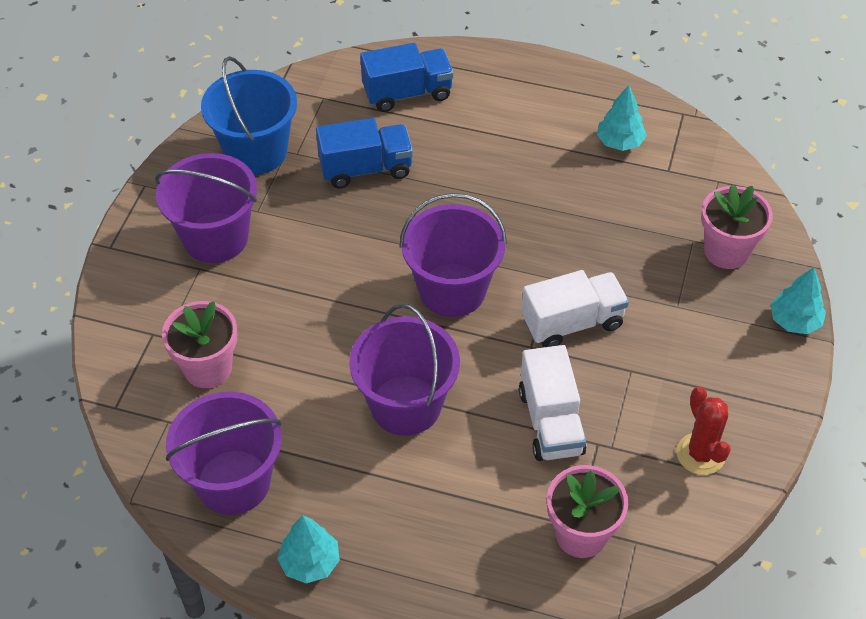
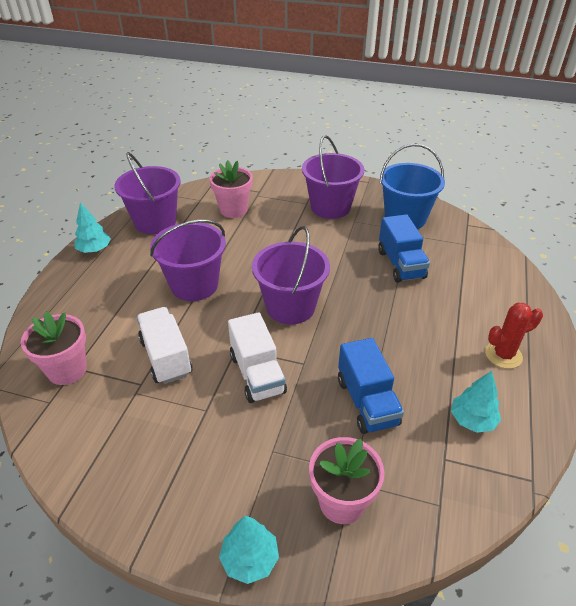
camera: 90 degrees right, 10 degrees down
blue truck [360,43,454,112] -> blue truck moved to [338,338,404,434]
white truck [519,345,587,461] -> white truck turned 75 degrees clockwise [137,307,192,384]
red cactus [677,387,731,475] -> red cactus moved to [485,303,543,369]

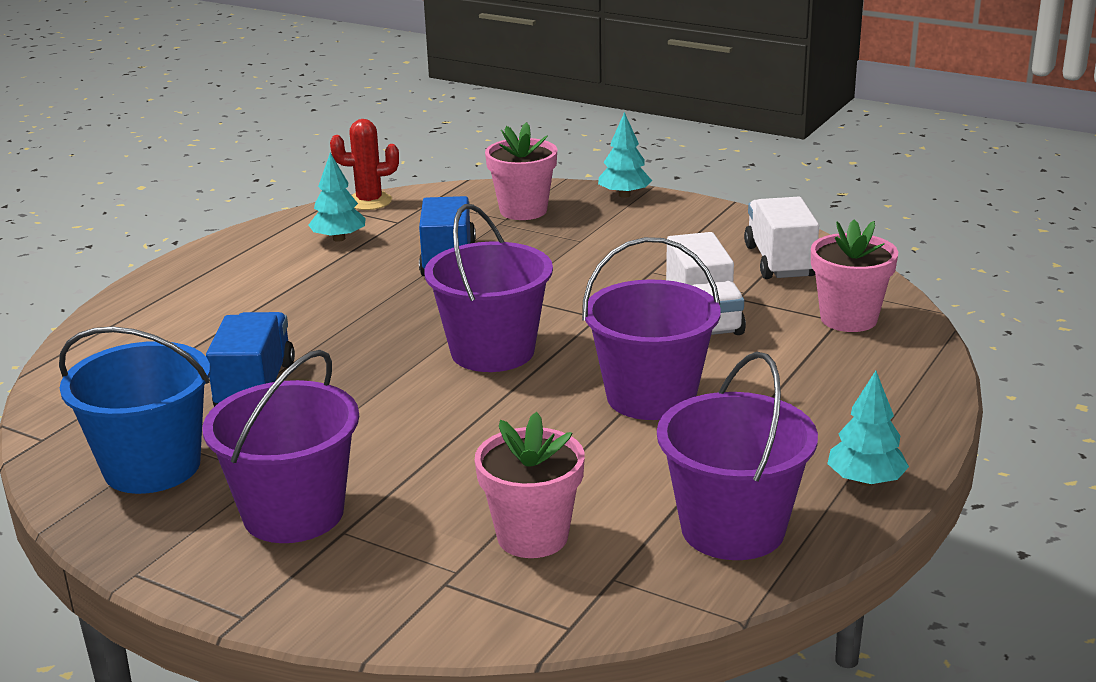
camera: 165 degrees left, 15 degrees down
white truck [228,312,287,403] -> white truck moved to [744,197,819,279]
red cactus [485,303,543,369] -> red cactus moved to [330,119,399,210]

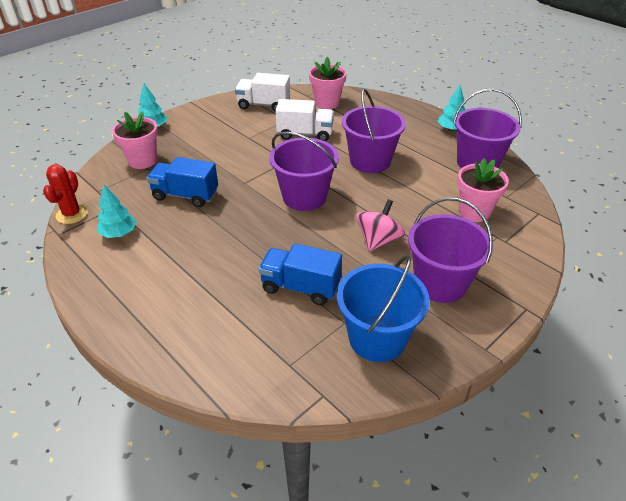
camera: 75 degrees left, 15 degrees up
none -> pink spinning top [356,199,405,252]

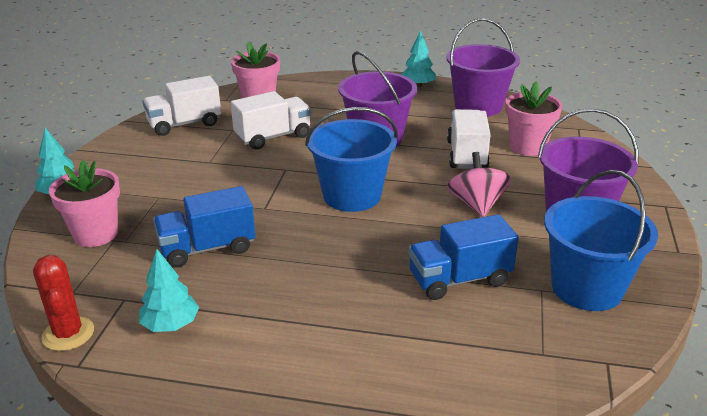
camera: 35 degrees left, 10 degrees down
purple bucket [269,132,339,211] -> blue bucket [305,107,398,212]
none -> white truck [447,109,491,169]

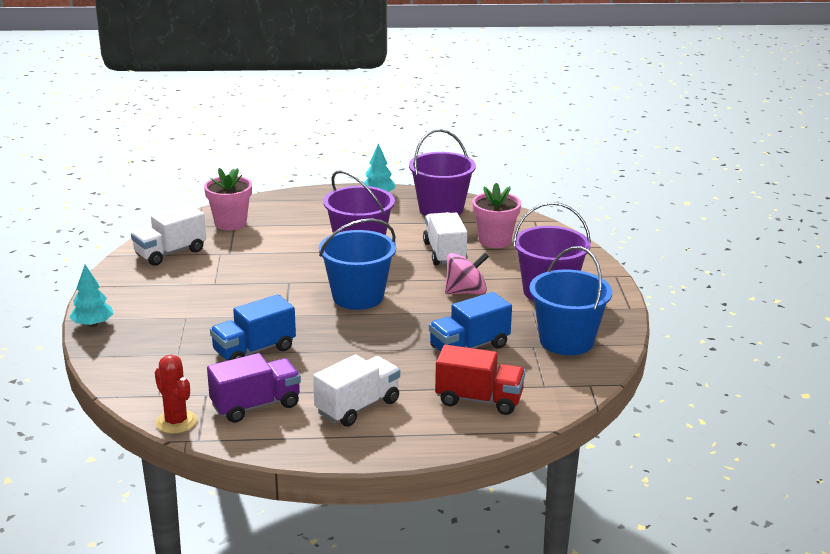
camera: 15 degrees left, 5 degrees down
pink flower pot [49,160,120,247] -> none
turquoise tree [139,249,199,332] -> purple truck [207,353,301,423]
white truck [231,91,311,149] -> white truck moved to [313,354,400,427]
pink spinning top [447,152,512,217] -> pink spinning top turned 90 degrees clockwise [445,253,489,294]
none -> red truck [435,345,525,415]

